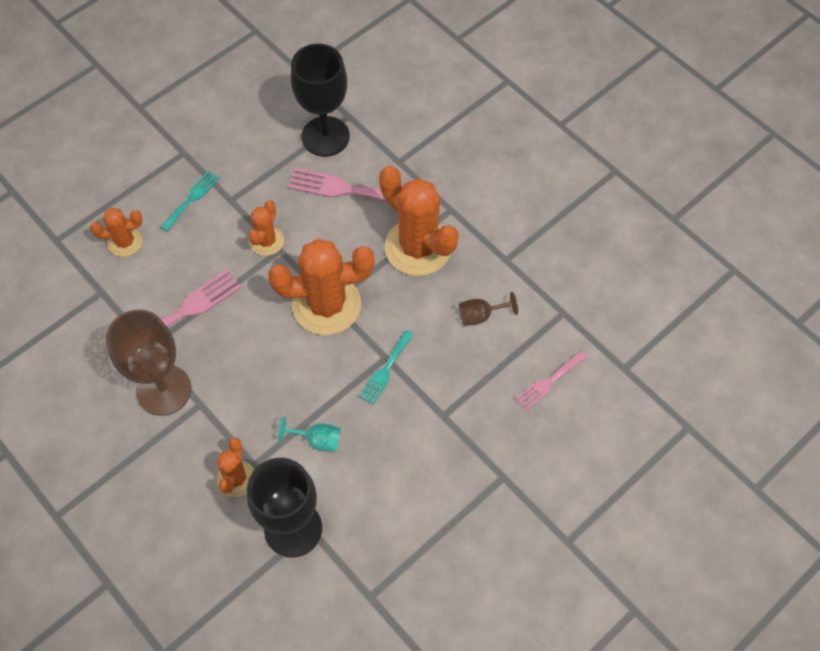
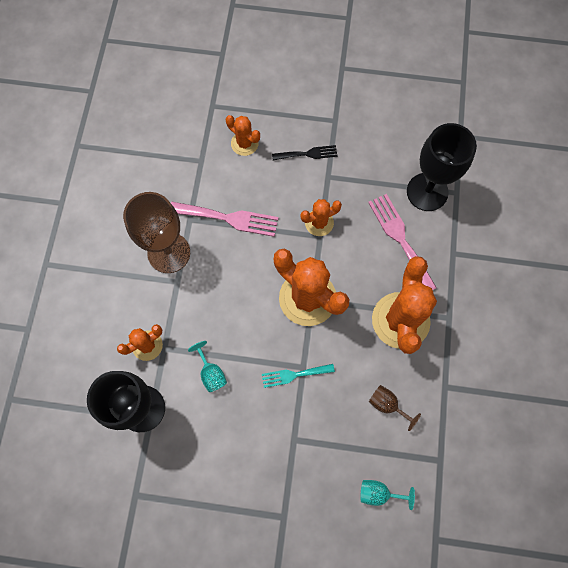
camera: 50 degrees right, 10 degrees up
turquoise fork [160,171,220,232] -> black fork [272,145,337,160]
pink fork [515,350,588,411] -> turquoise goblet [360,480,415,510]

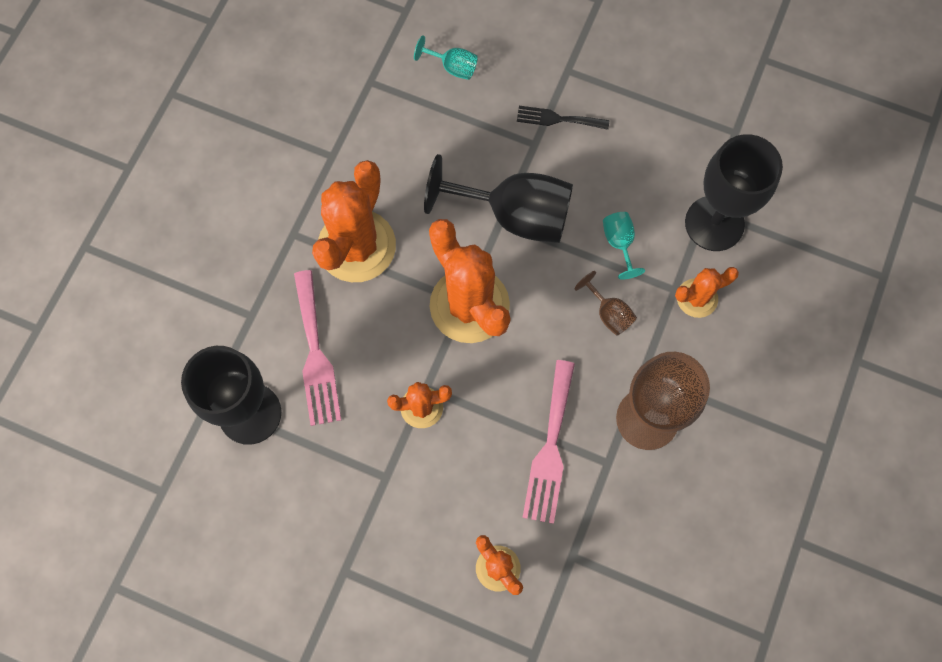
camera: 165 degrees left, 0 degrees up
pink fork [171,202,279,237] -> pink fork turned 105 degrees counterclockwise [522,360,575,524]
turquoise fork [262,364,335,388] -> black goblet [424,154,573,243]
black fork [272,145,337,160] -> black fork moved to [517,106,609,130]
brown goblet [369,385,421,431] -> brown goblet moved to [575,271,637,336]

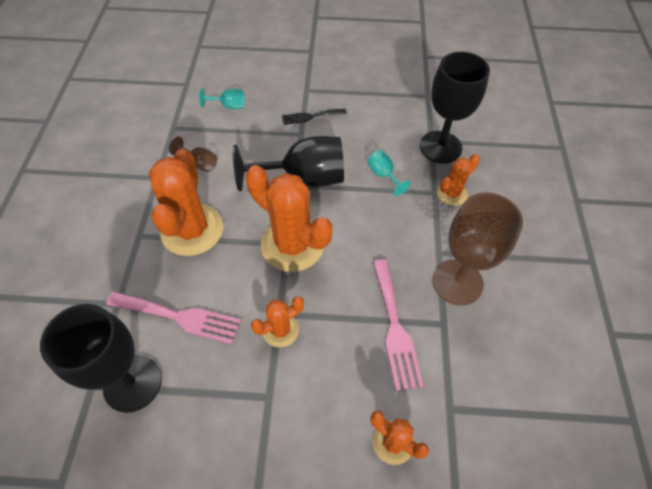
camera: 20 degrees left, 15 degrees down
pink fork [294,270,341,426] -> pink fork turned 45 degrees counterclockwise [106,291,241,344]
brown goblet [575,271,637,336] -> brown goblet moved to [169,136,217,172]

